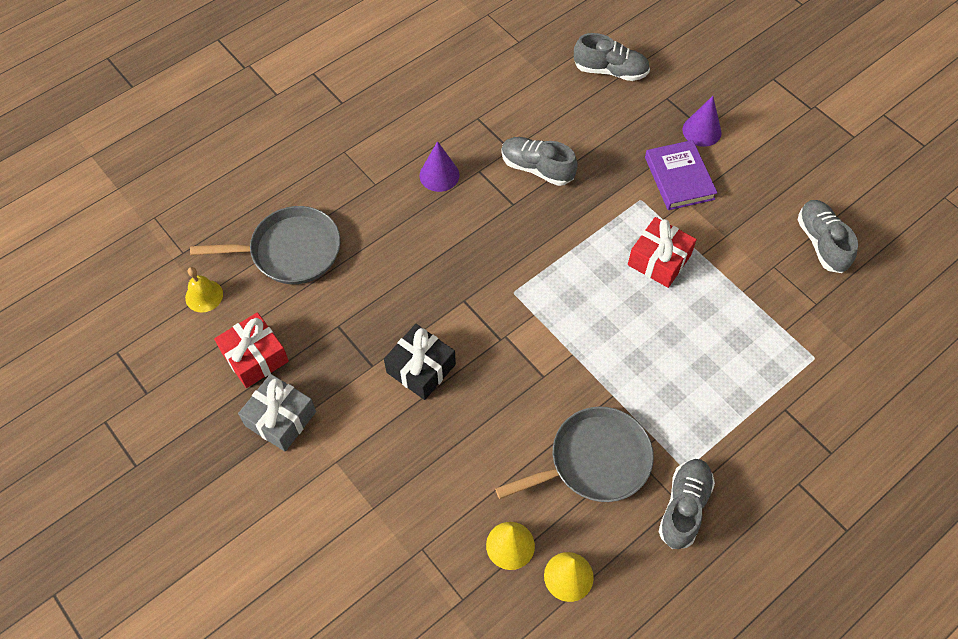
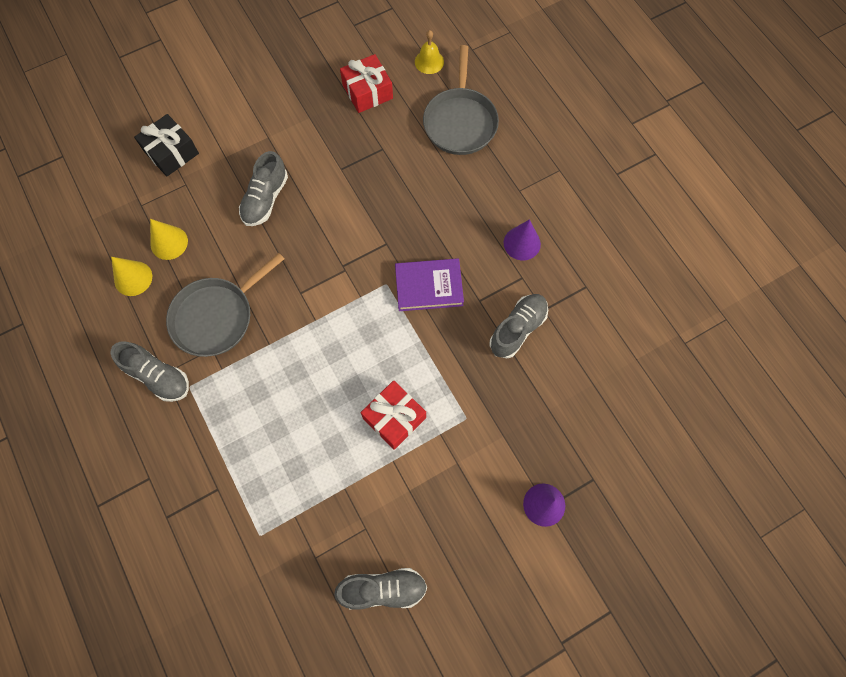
camera: 100 degrees right, 10 degrees up
grey gift [238,374,316,451] -> none
black gift [384,324,456,400] -> black gift moved to [134,114,199,176]
grey pan [495,407,654,502] -> grey pan turned 60 degrees clockwise [166,253,284,357]
grey shoe [574,33,650,81] -> grey shoe moved to [239,151,288,226]
purple book [645,140,718,210] -> purple book moved to [395,258,464,311]

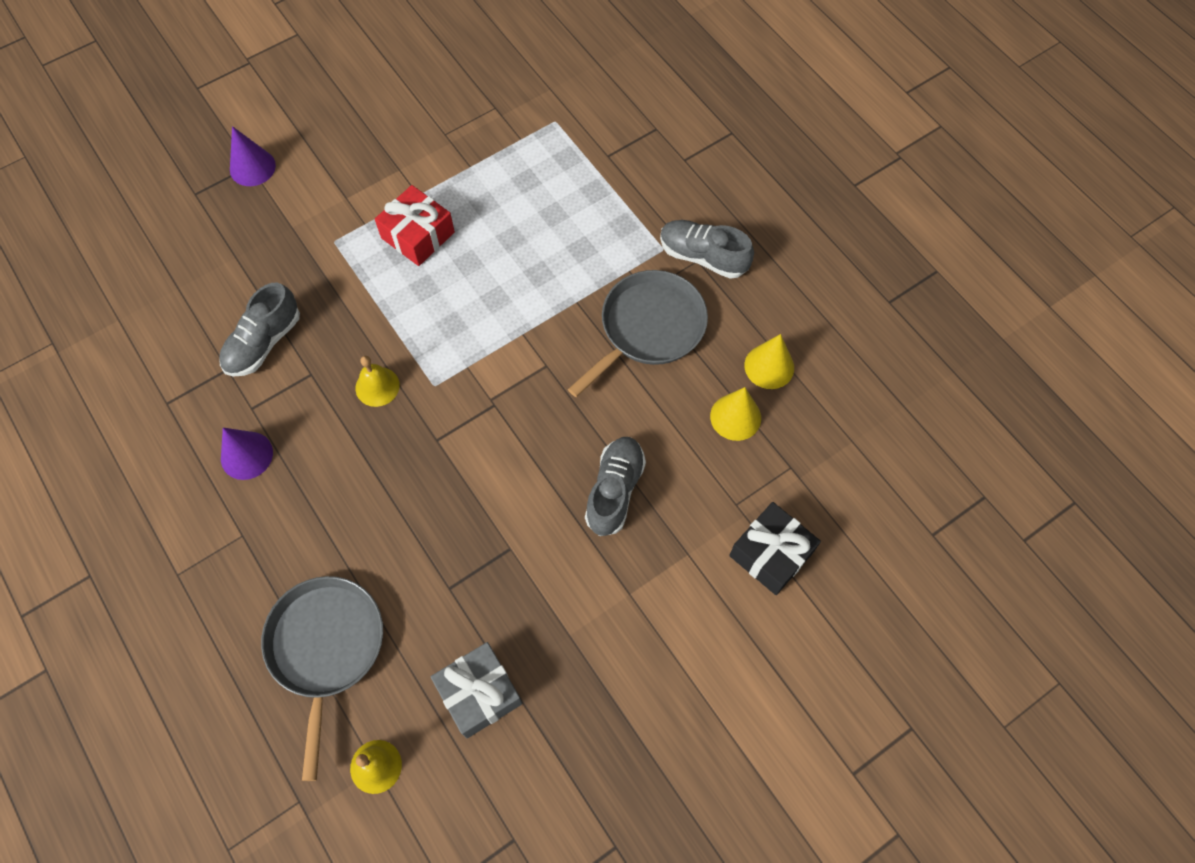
camera: 175 degrees right, 5 degrees down
grey shoe [334,568,427,610] -> none
red gift [340,54,393,113] -> grey gift [431,642,522,739]
purple book [395,258,464,311] -> yellow bell [355,356,400,407]

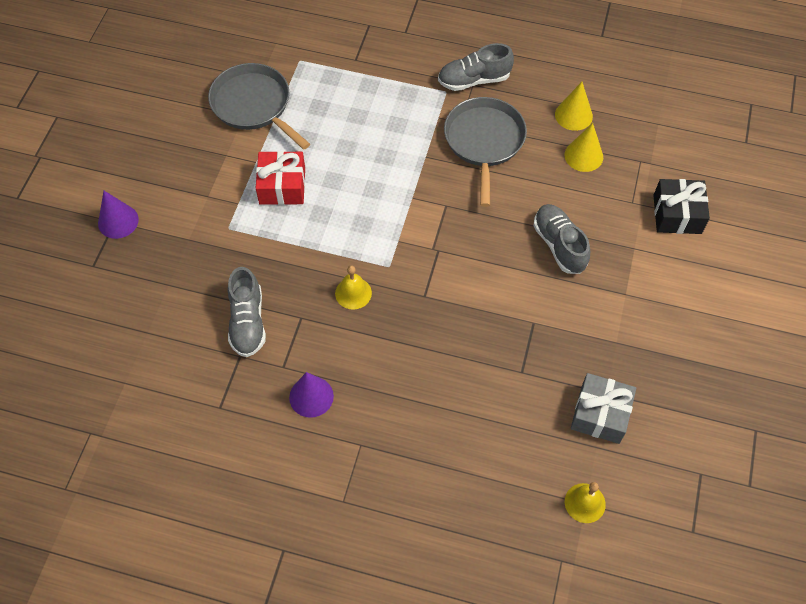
camera: 40 degrees left, 5 degrees down
grey pan [261,576,383,781] -> grey pan moved to [208,63,310,149]

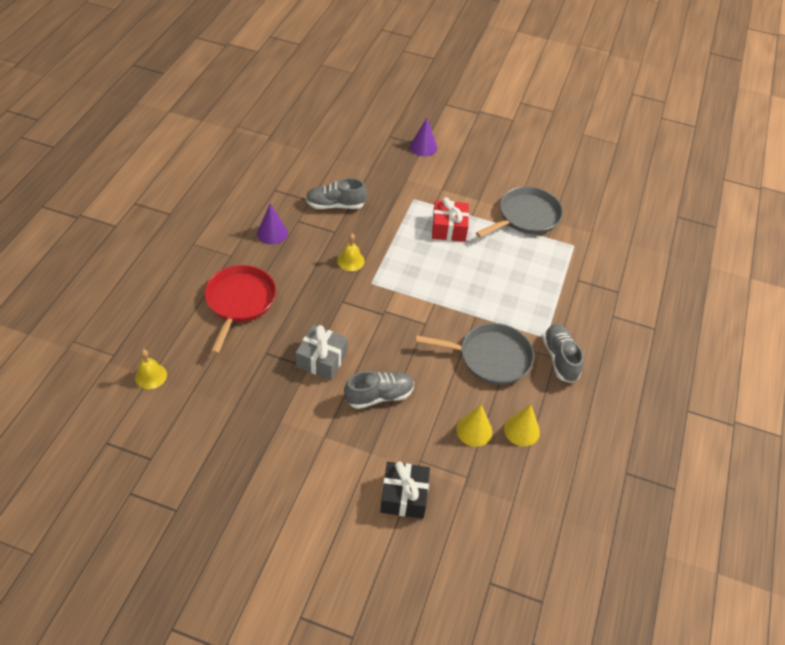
camera: 90 degrees right, 10 degrees down
grey gift [571,373,636,444] -> grey gift moved to [295,325,348,380]
none -> red pan [205,265,276,354]

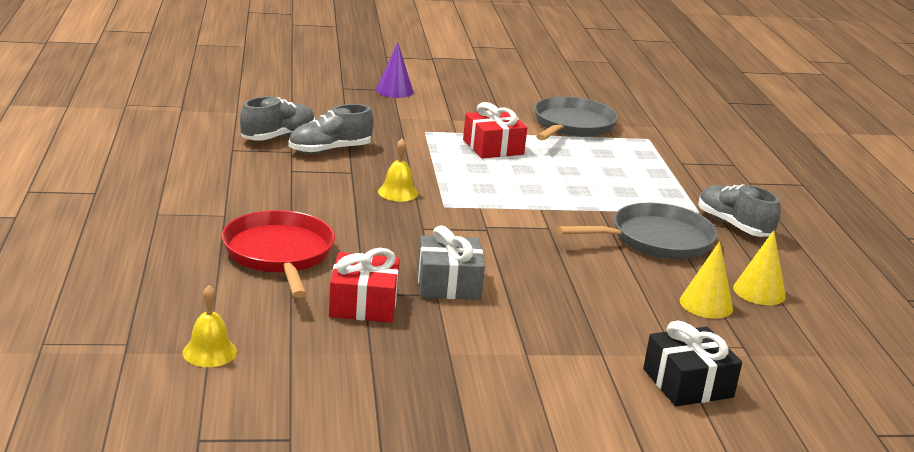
camera: 25 degrees left, 25 degrees down
purple cone [257,204,288,245] -> none
grey shoe [344,371,414,409] -> grey shoe moved to [240,97,315,141]
none -> red gift [329,248,400,323]

